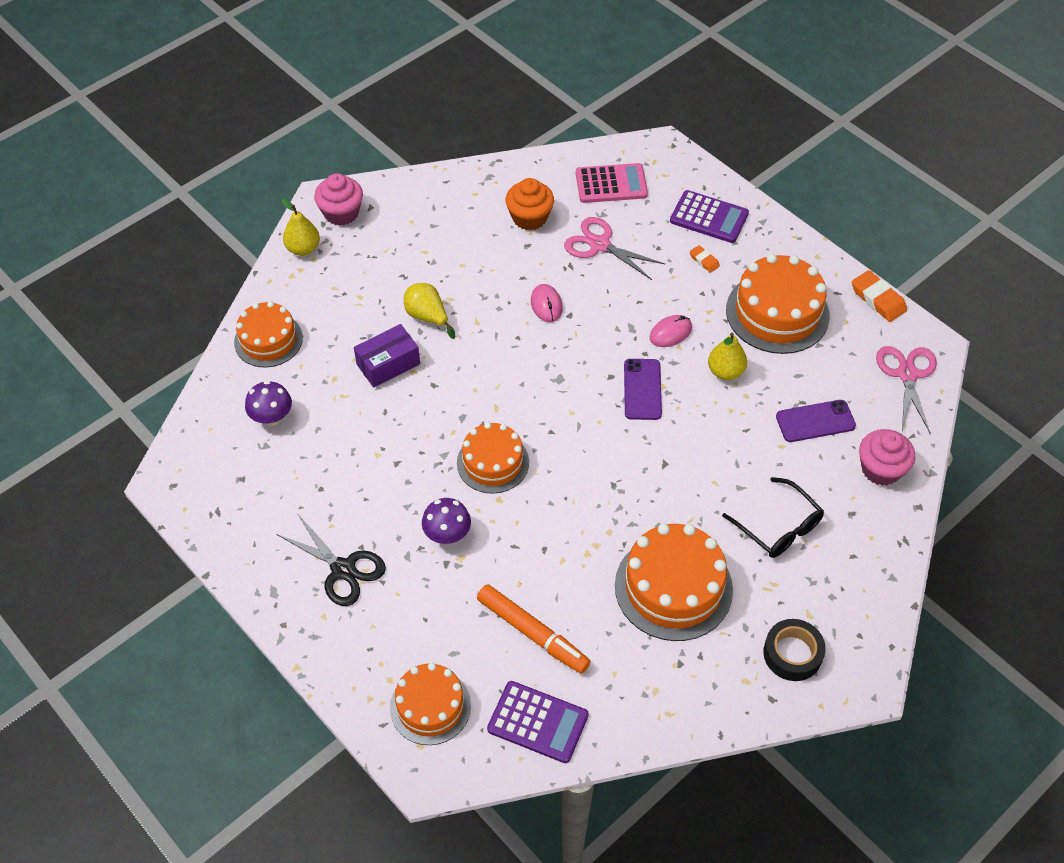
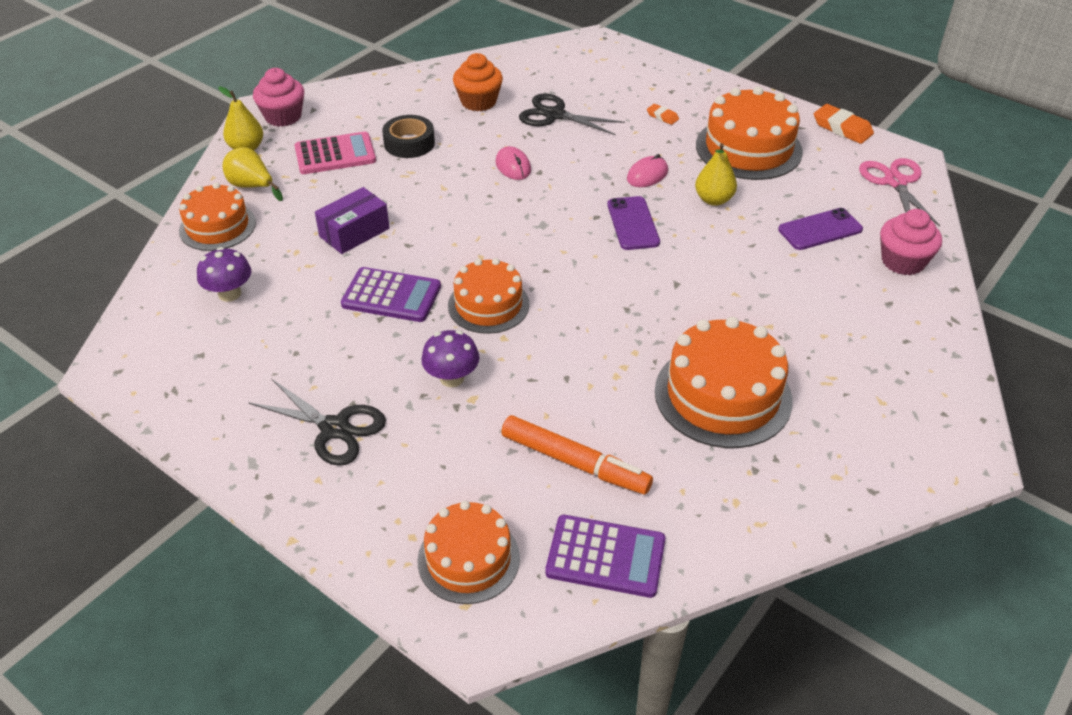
camera: 10 degrees left, 10 degrees down
yellow pear [404,283,455,339] -> yellow pear moved to [223,147,283,201]
pink scissors [564,217,665,280] -> black scissors [519,93,625,135]
pink calculator [576,163,648,203] -> pink calculator moved to [295,132,376,174]
purple calculator [670,190,749,243] -> purple calculator moved to [341,267,441,322]
black glasses [722,477,824,558] -> none
black tape [763,619,826,681] -> black tape moved to [382,115,435,158]

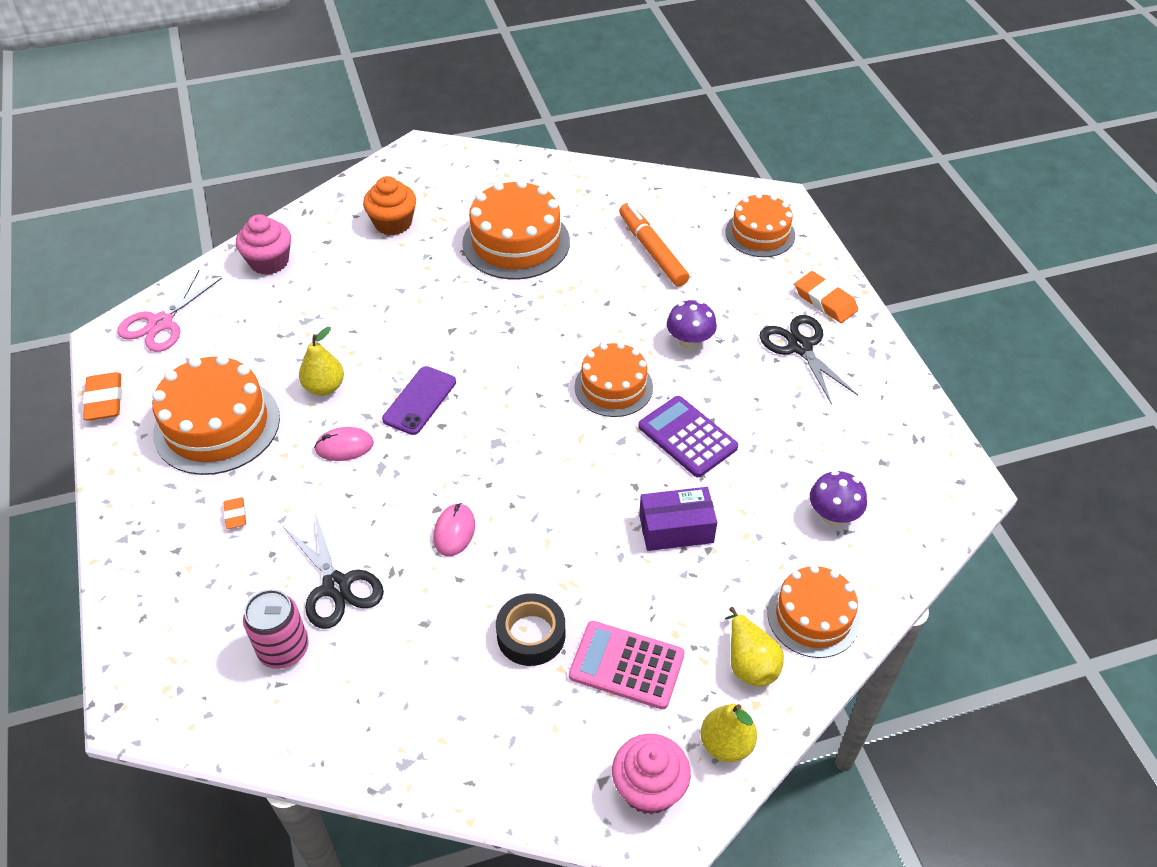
camera: 145 degrees left, 5 degrees up
orange cupcake [453,53,503,111] -> orange cupcake moved to [363,176,416,236]
purple calculator [545,515,665,598] -> none
purple phone [778,208,863,250] -> none
none -> pink can [243,589,309,669]
none -> orange eraser [795,271,858,323]

